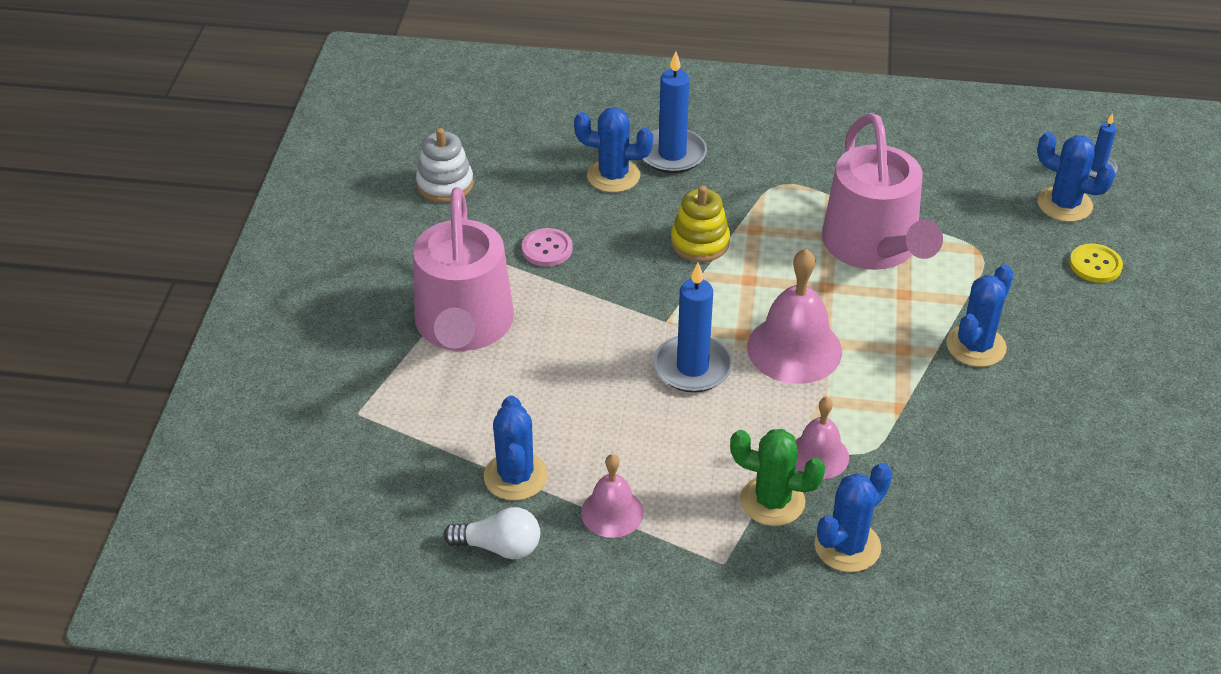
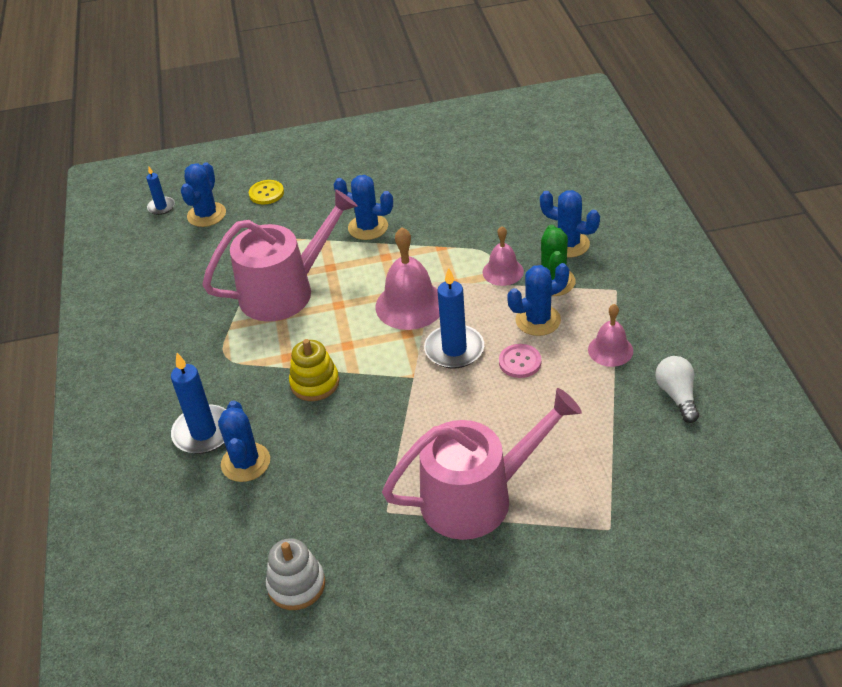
camera: 105 degrees left, 0 degrees up
blue cactus [484,395,548,501] -> blue cactus moved to [507,263,569,336]
pink button [522,228,573,266] -> pink button moved to [499,344,541,378]

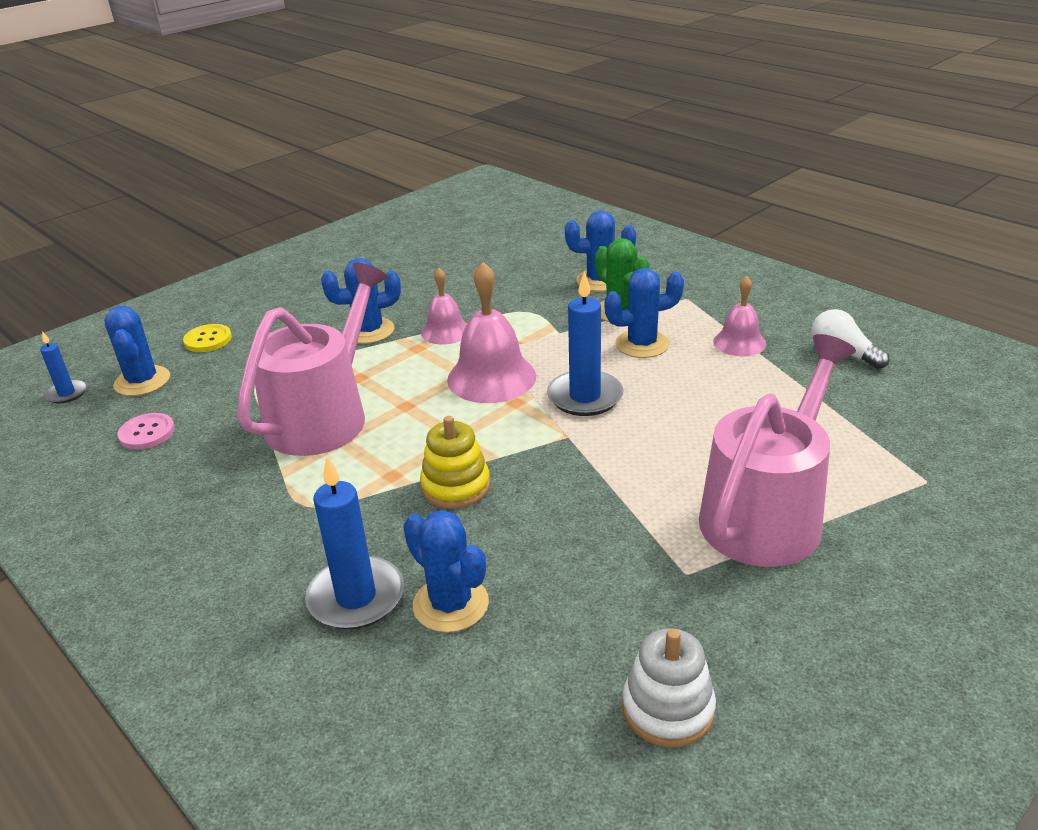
camera: 35 degrees left, 10 degrees down
pink bell [483,226,524,286] -> pink bell moved to [421,268,467,345]
pink button [499,344,541,378] -> pink button moved to [117,413,175,450]
blue cactus [507,263,569,336] -> blue cactus turned 45 degrees clockwise [604,268,684,358]

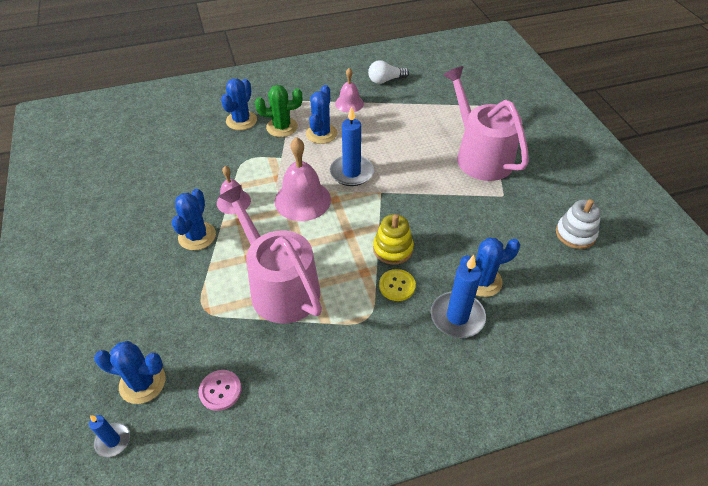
camera: 65 degrees left, 15 degrees up
yellow button [183,324,232,352] -> yellow button moved to [379,269,416,301]

